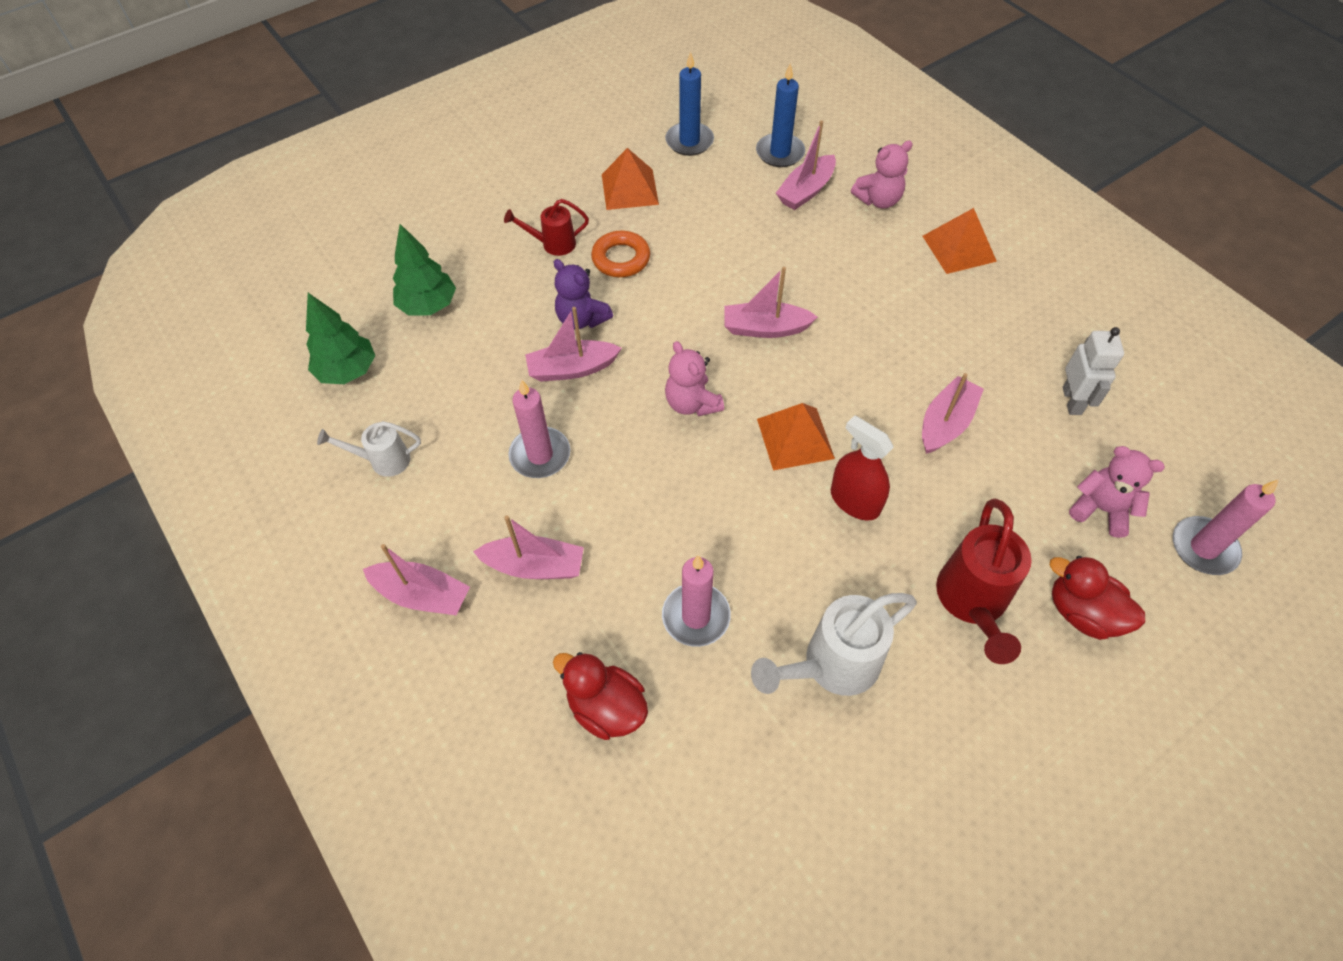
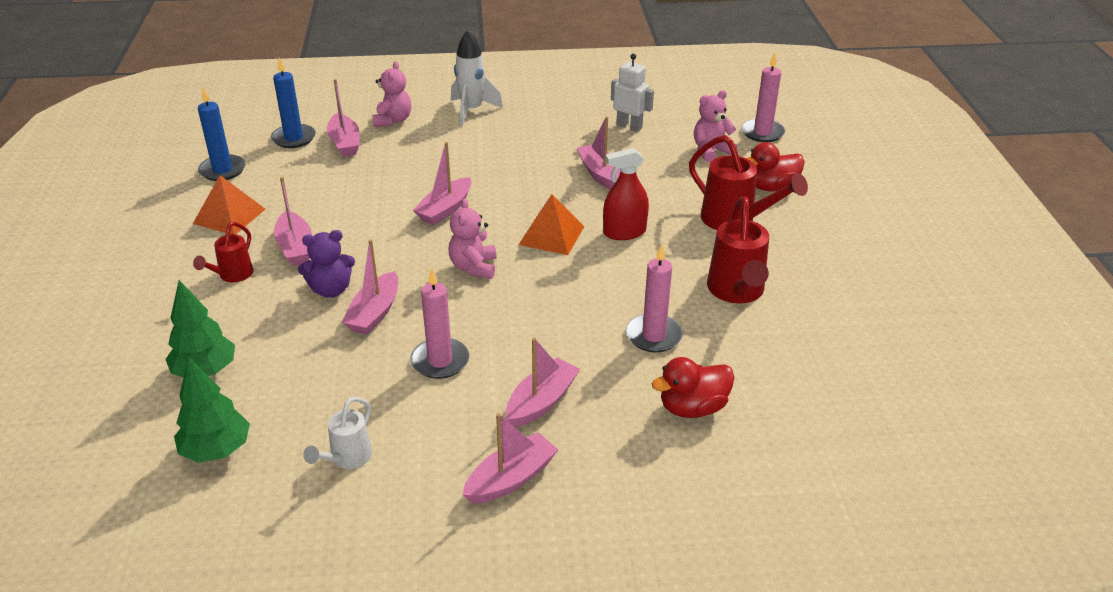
camera: 60 degrees left, 20 degrees down
orange ring [591,231,650,277] -> pink boat [274,177,312,266]
pink teddy bear [665,341,724,416] -> pink teddy bear turned 90 degrees clockwise [448,198,497,279]
white watering can [751,593,917,696] -> red watering can [707,196,769,303]
orange pyramid [922,208,997,274] -> white rocket [451,30,503,126]

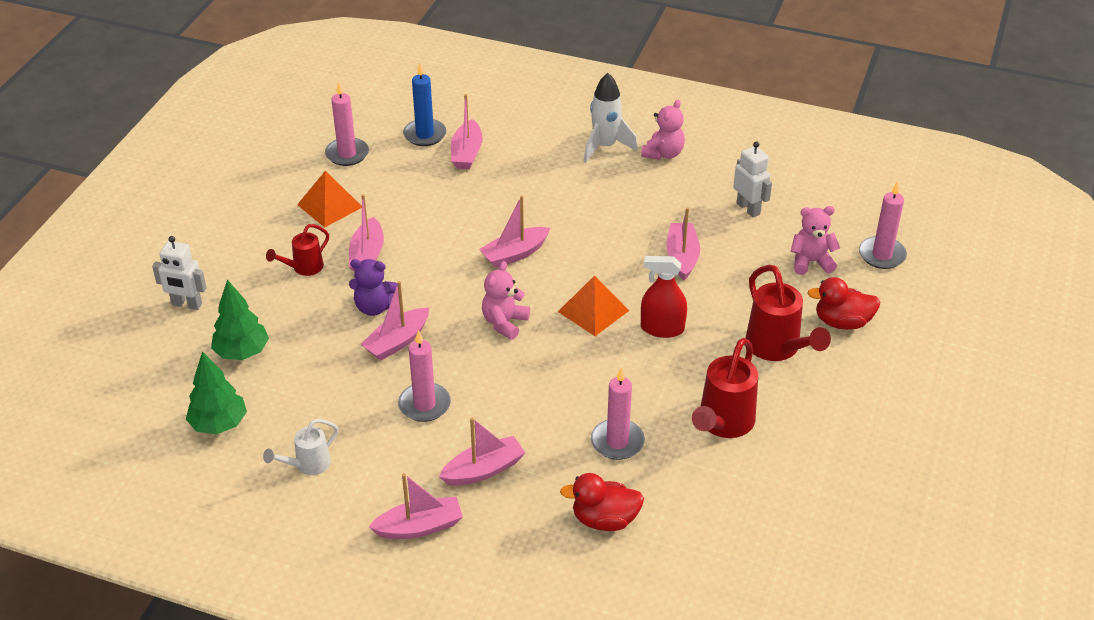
camera: 25 degrees right, 5 degrees up
blue candle [198,87,245,181] -> pink candle [325,82,369,166]
pink teddy bear [372,61,411,127] -> pink teddy bear moved to [641,100,685,160]
none -> white robot [152,236,206,310]

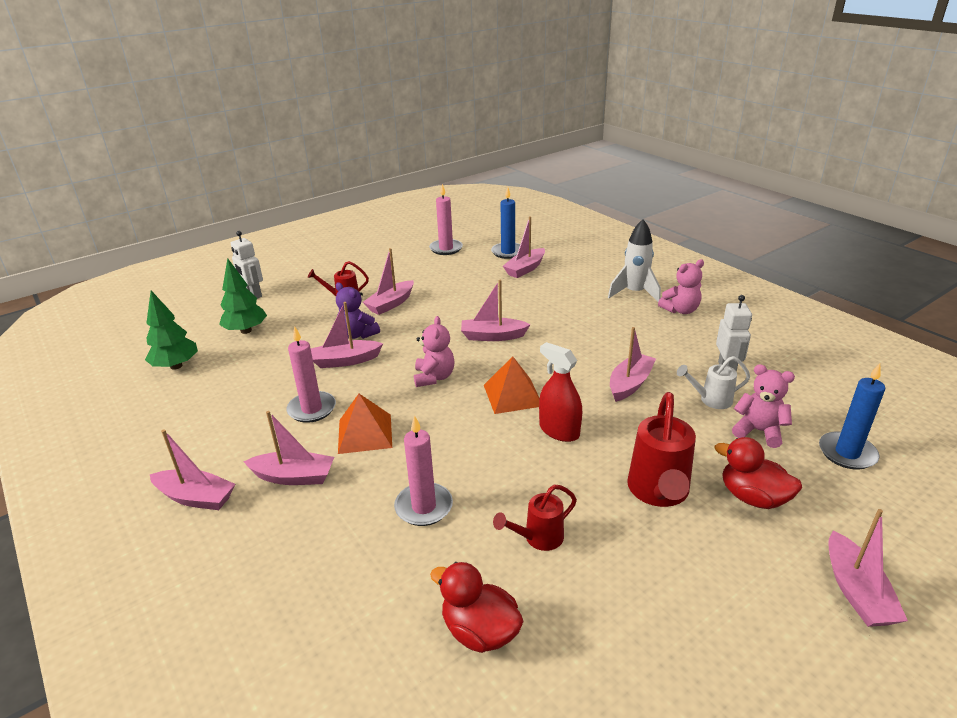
camera: 35 degrees right, 10 degrees down
white watering can [263,419,338,475] -> white watering can moved to [677,356,750,409]
orange pyramid [297,171,362,228] -> orange pyramid moved to [338,394,392,454]
pink teddy bear [482,261,530,340] -> pink teddy bear turned 120 degrees clockwise [414,316,455,387]
red duck [560,473,644,531] -> red duck moved to [430,562,524,653]
red watering can [692,338,758,438] -> red watering can [493,484,577,551], size x0.58
pink candle [859,181,907,269] -> blue candle [819,363,885,470]
none -> pink boat [828,509,908,627]

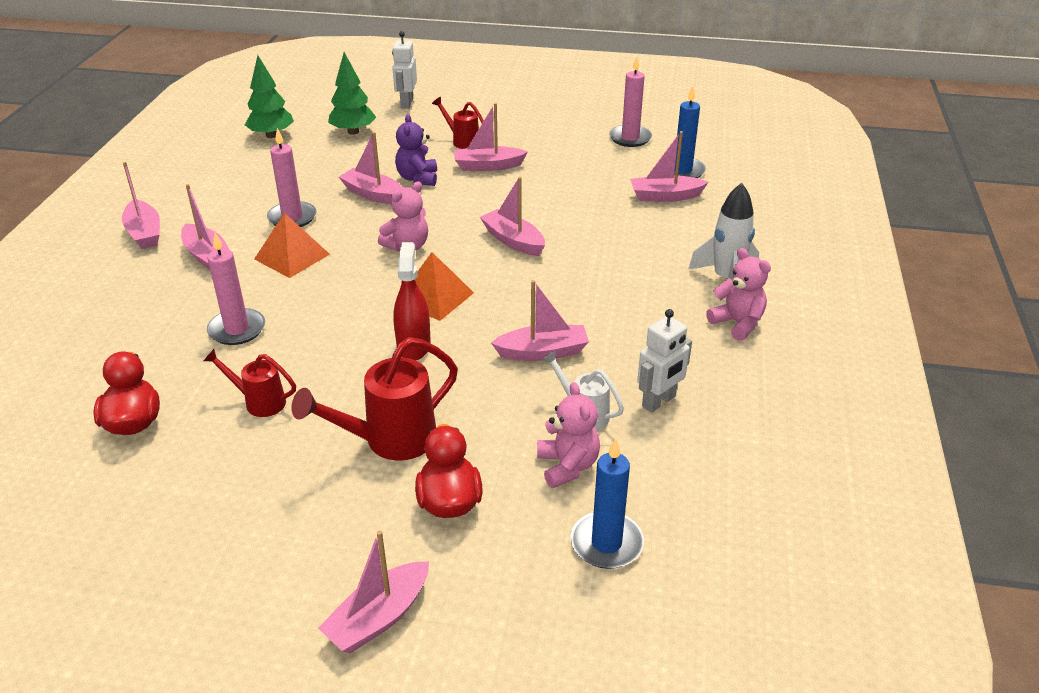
camera: 45 degrees right, 5 degrees up
pink teddy bear [658,260,704,314] -> pink teddy bear turned 150 degrees counterclockwise [706,248,771,341]

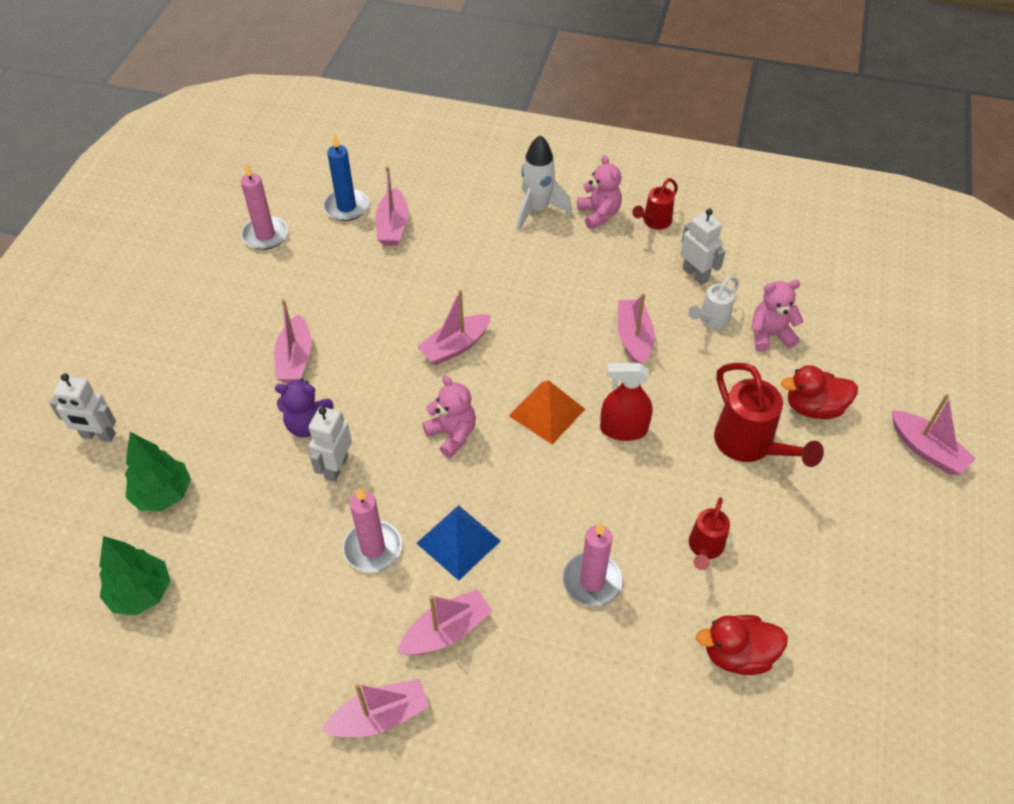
camera: 85 degrees left, 15 degrees up
orange pyramid [254,213,330,278] -> blue pyramid [416,505,501,581]
pink boat [339,132,403,204] -> white robot [309,406,352,482]
red watering can [432,97,484,149] -> red watering can moved to [632,178,678,230]
blue candle [570,438,644,569] -> none
pink teddy bear [706,248,771,341] -> pink teddy bear turned 105 degrees clockwise [577,155,622,229]

